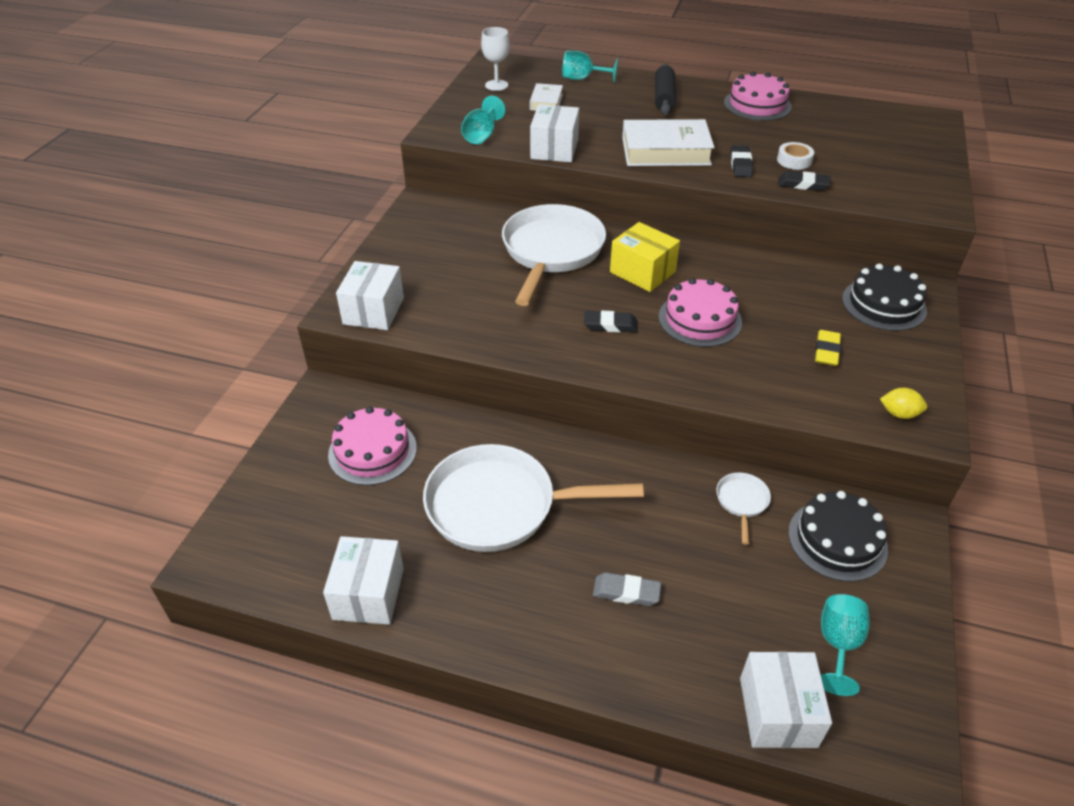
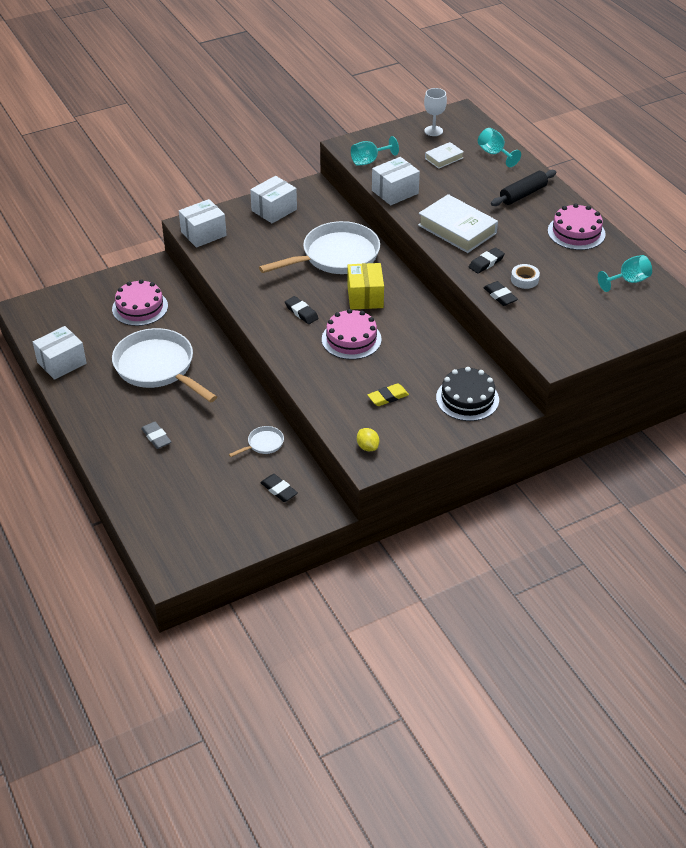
camera: 45 degrees right, 0 degrees up
white box [740,651,832,748] -> white box moved to [250,176,297,223]
black cake [788,491,888,582] -> black eraser [260,474,298,502]
turquoise goblet [821,594,870,696] -> turquoise goblet moved to [598,255,652,292]

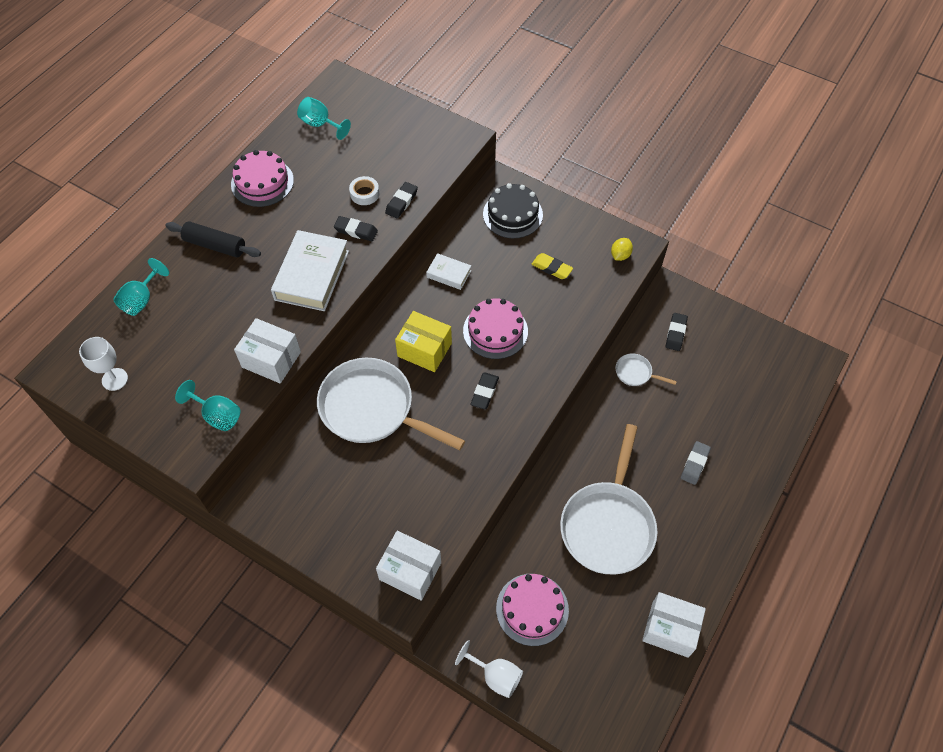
camera: 120 degrees left, 15 degrees up
white box [250,176,297,223] -> none
yellow box [347,263,384,310] -> yellow box turned 60 degrees clockwise [395,311,452,372]
white book [425,142,464,169] -> white book moved to [426,253,471,290]
none -> white goblet [455,640,523,698]

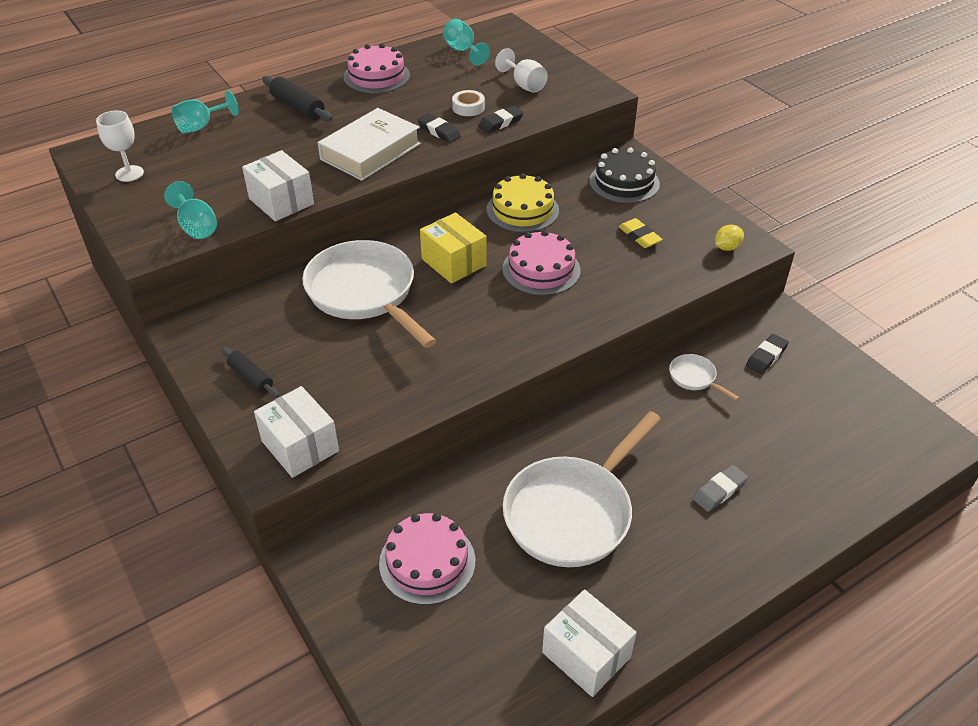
camera: 25 degrees right, 15 degrees down
white book [426,253,471,290] -> yellow cake [487,173,559,232]
white goblet [455,640,523,698] -> white goblet moved to [495,48,548,93]
black eraser [470,372,499,409] -> none
none -> black rolling pin [221,347,279,398]

